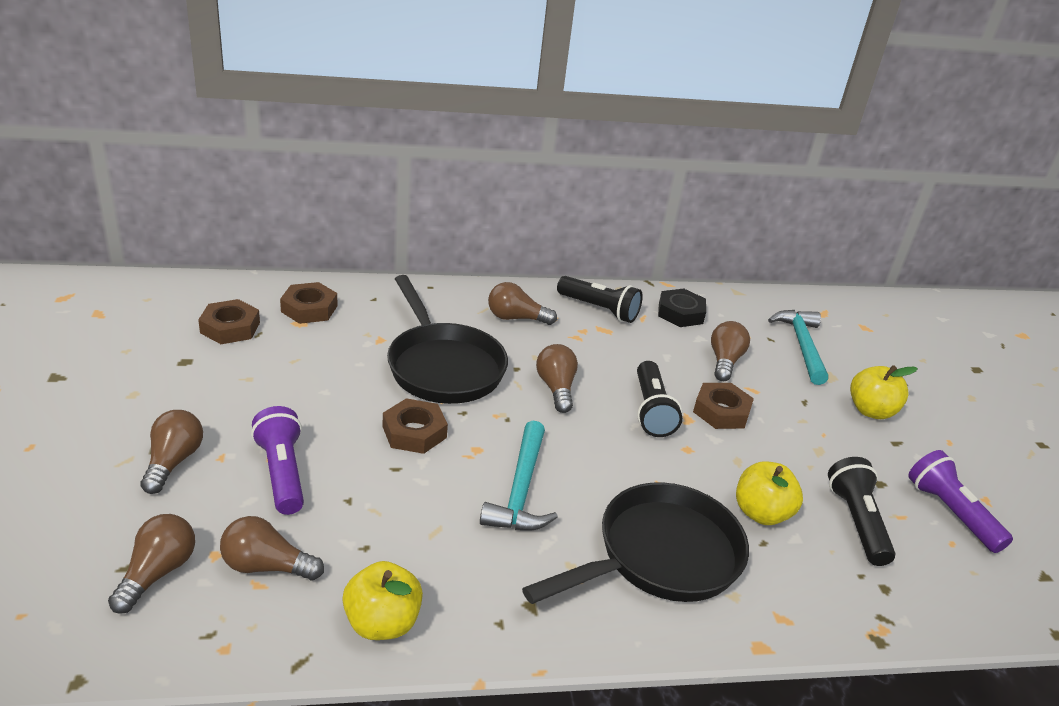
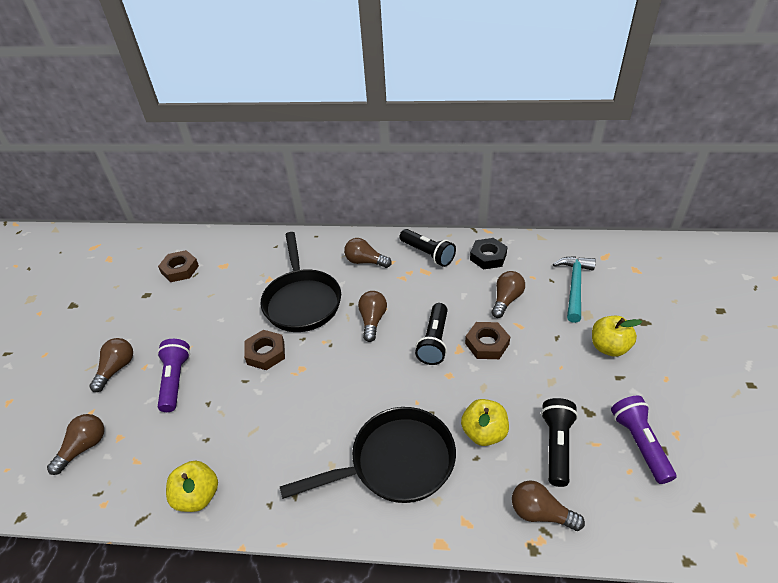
camera: 20 degrees right, 10 degrees up
brown light bulb [220,516,324,580] -> brown light bulb moved to [512,480,585,531]
brown nut [280,282,337,324] -> none
turquoise hammer [480,421,558,531] -> none

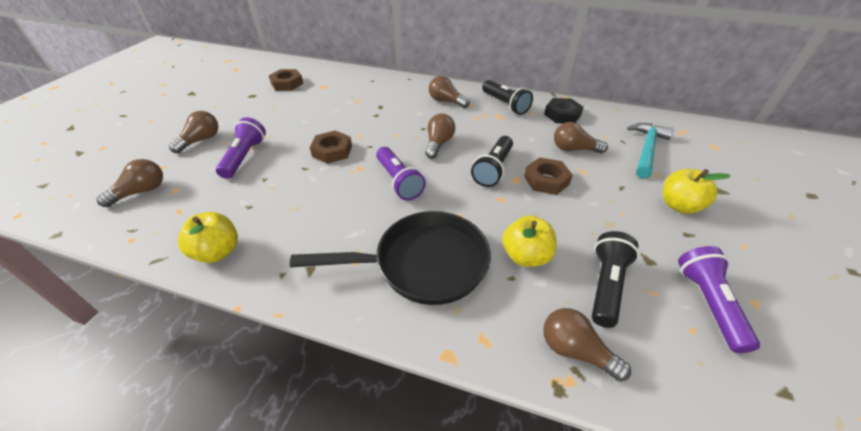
camera: 10 degrees right, 0 degrees up
black pan [261,232,341,332] -> none
brown light bulb [491,271,525,318] -> brown light bulb turned 120 degrees counterclockwise [554,122,608,154]
none -> purple flashlight [376,147,426,200]

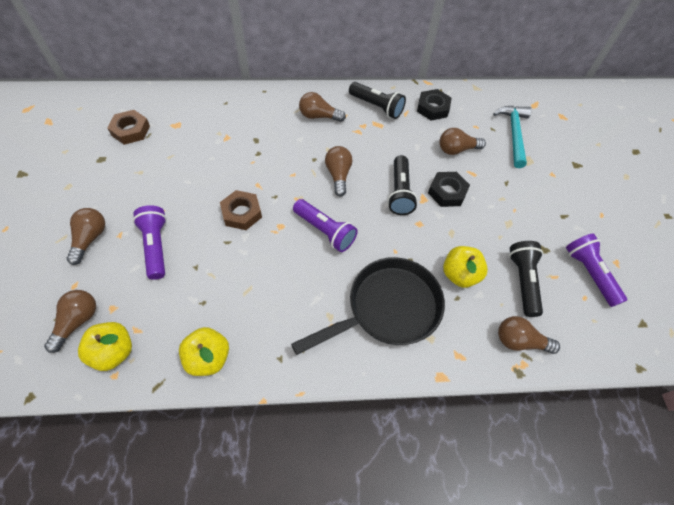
camera: 25 degrees left, 15 degrees up
brown nut [524,157,573,195] -> black nut [428,172,470,207]
yellow apple [663,169,731,214] -> yellow apple moved to [78,322,132,371]

